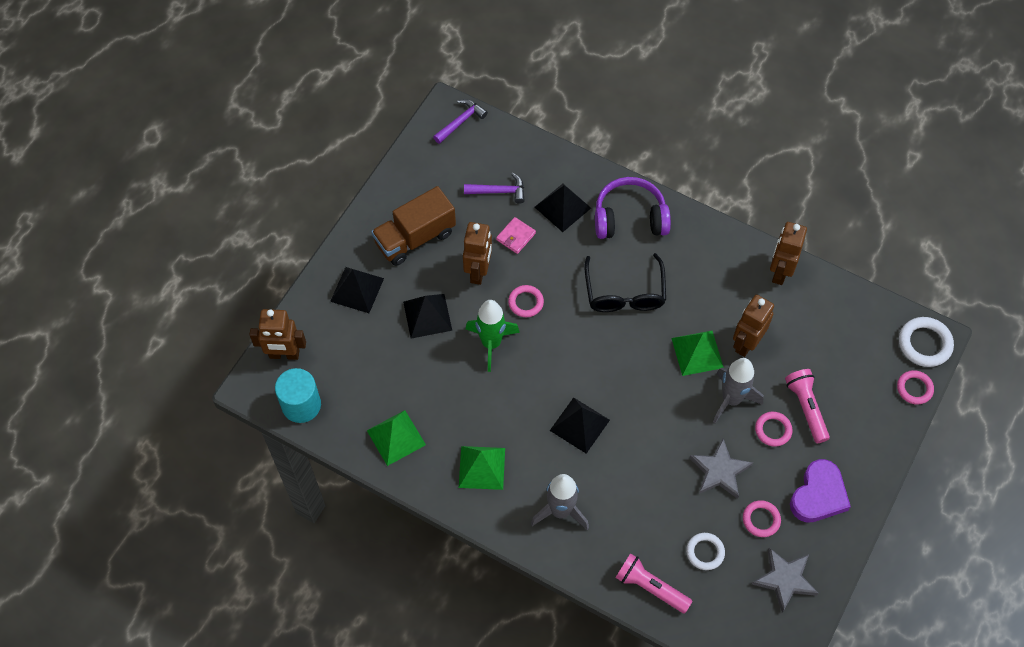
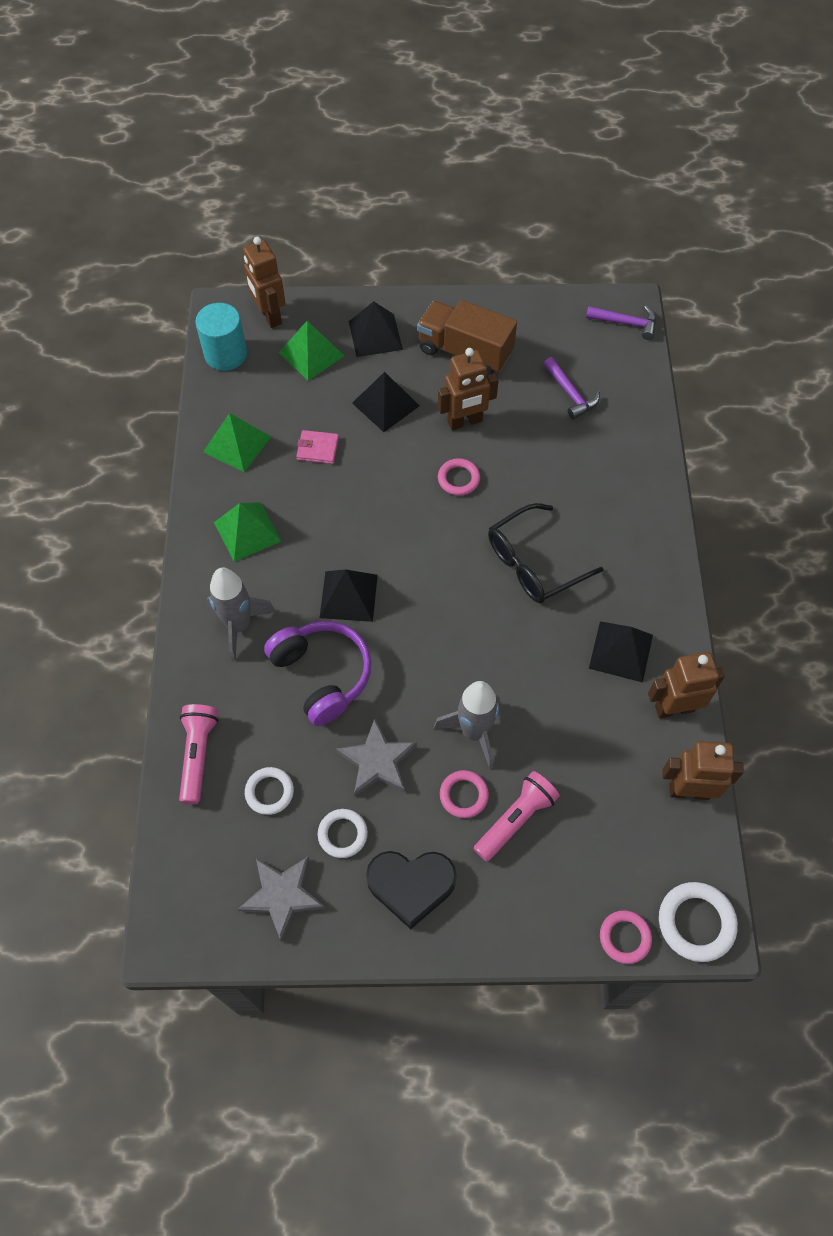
camera: 60 degrees right, 0 degrees up
green rocket [465,300,520,372] -> none
pink wallet [496,217,536,254] -> pink wallet moved to [296,430,339,464]
black pyramid [535,184,591,232] -> black pyramid moved to [589,621,653,683]
purple headphones [595,177,671,239] -> purple headphones moved to [264,621,372,726]
green pyramid [671,331,724,376] -> green pyramid moved to [279,321,344,381]
brown robot [733,295,774,357] -> brown robot moved to [662,741,744,800]
pink ring [743,500,781,537] -> white ring [318,809,368,858]
purple heart [790,459,851,523] -> black heart [366,851,457,929]

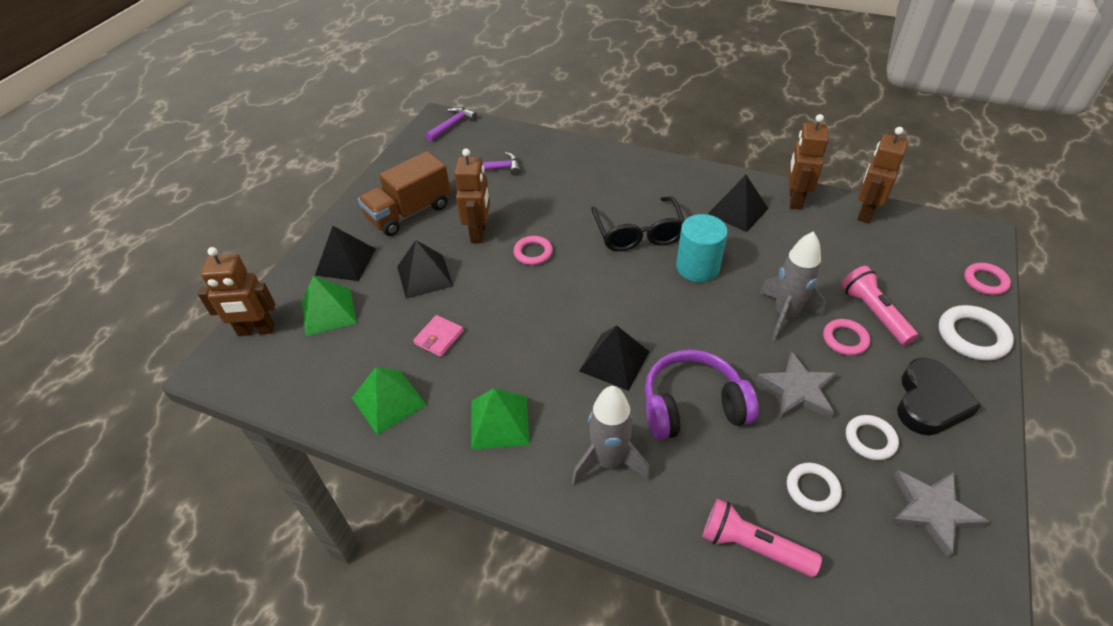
camera: 65 degrees left, 15 degrees down
turquoise cylinder [195,303,247,371] -> turquoise cylinder moved to [676,214,728,282]
white ring [659,882,738,962] -> white ring moved to [939,305,1014,361]

